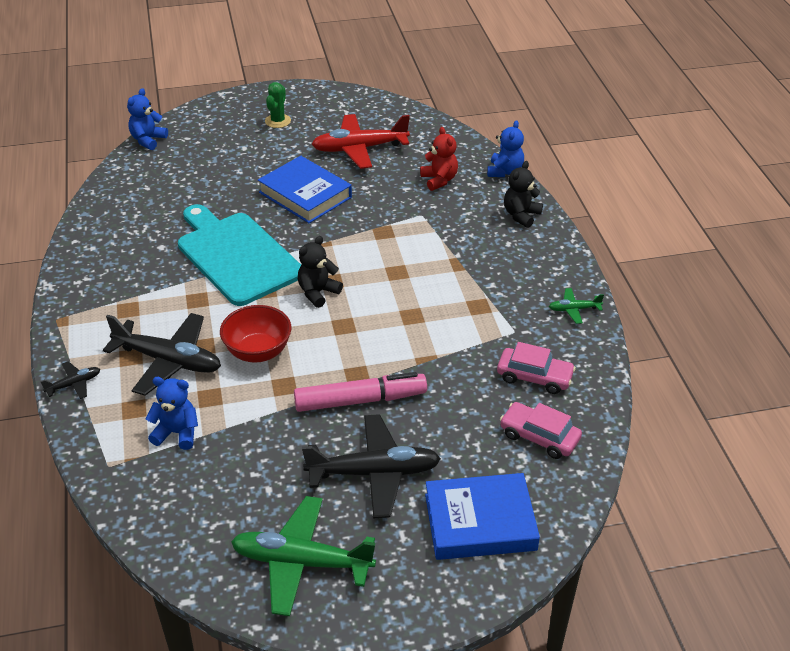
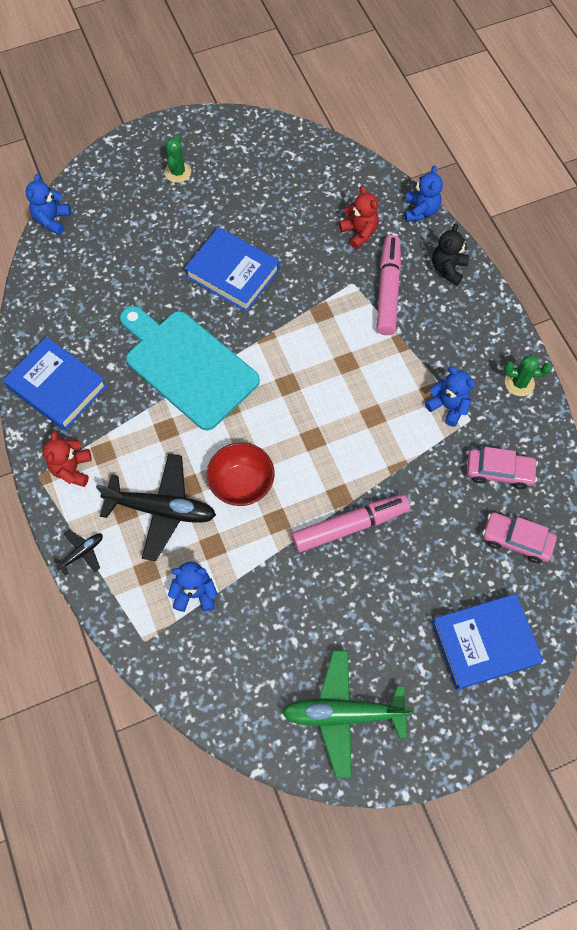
camera: 10 degrees left, 25 degrees up
black teddy bear [298,236,343,308] -> none
black plane [302,414,441,518] -> none
red plane [312,114,410,169] -> none
green plane [549,288,604,324] -> green cactus [504,354,553,396]
none -> blue book [3,337,107,431]
none -> red teddy bear [43,431,92,487]
none -> pink marker [376,235,401,335]
none -> blue teddy bear [425,367,475,427]

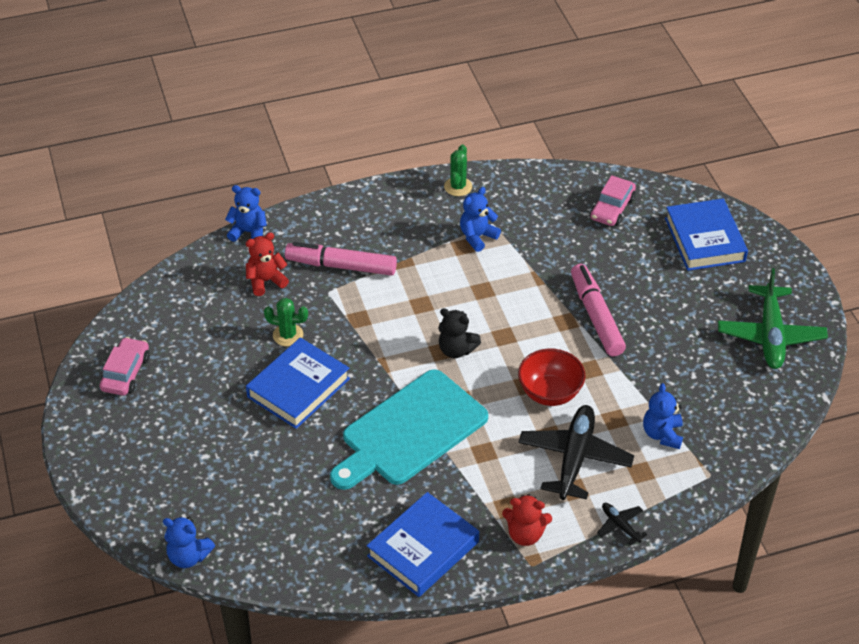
camera: 85 degrees left, 20 degrees down
green cactus [164,135,191,183] -> green cactus moved to [264,298,308,347]
black teddy bear [432,223,469,285] -> black teddy bear moved to [438,308,481,358]
pink car [467,447,538,489] -> pink car moved to [100,337,150,396]

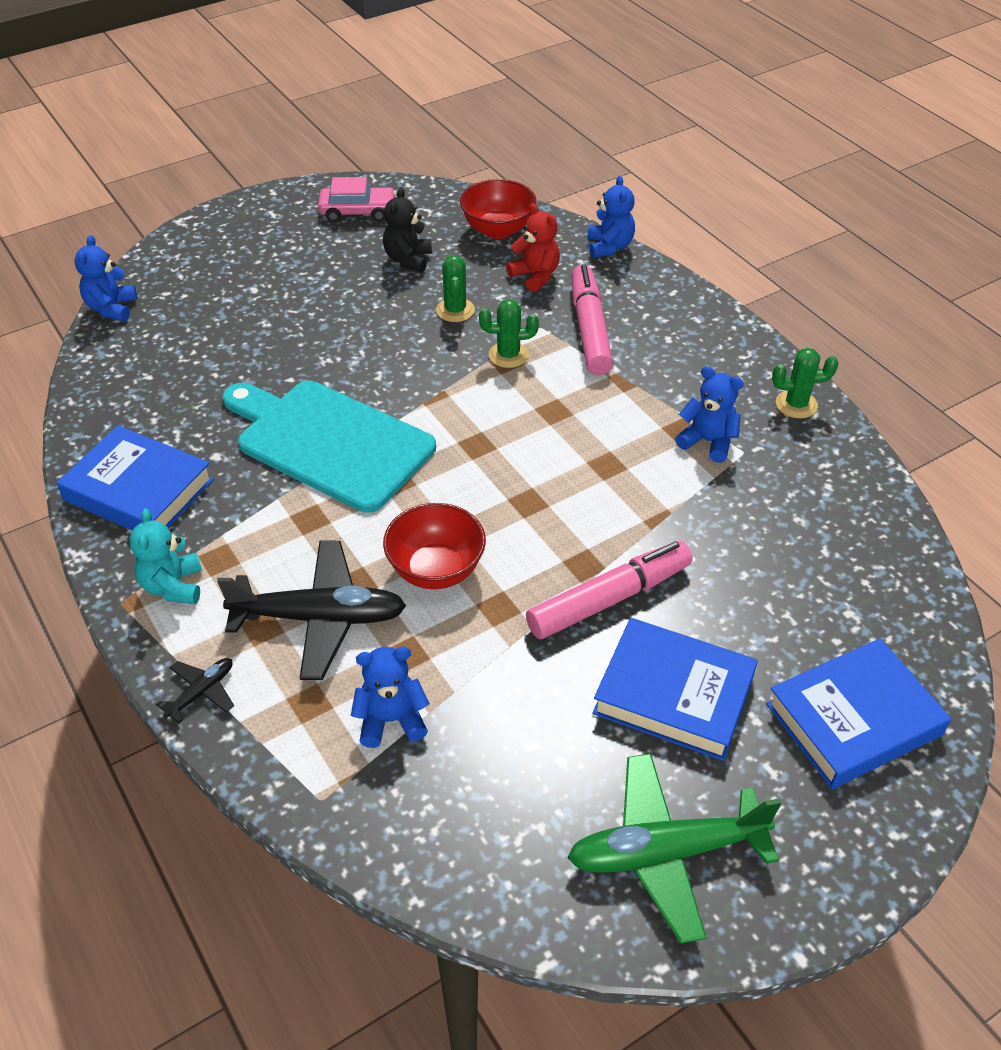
camera: 75 degrees right, 0 degrees up
blue book [246,337,350,429] -> blue book moved to [592,618,758,761]
black teddy bear [438,308,481,358] -> black teddy bear moved to [383,188,432,273]
red teddy bear [502,494,552,546] -> turquoise teddy bear [129,509,202,604]
pink car [590,175,636,226] -> none
none -> red bowl [460,179,537,239]
none -> green cactus [479,299,539,368]

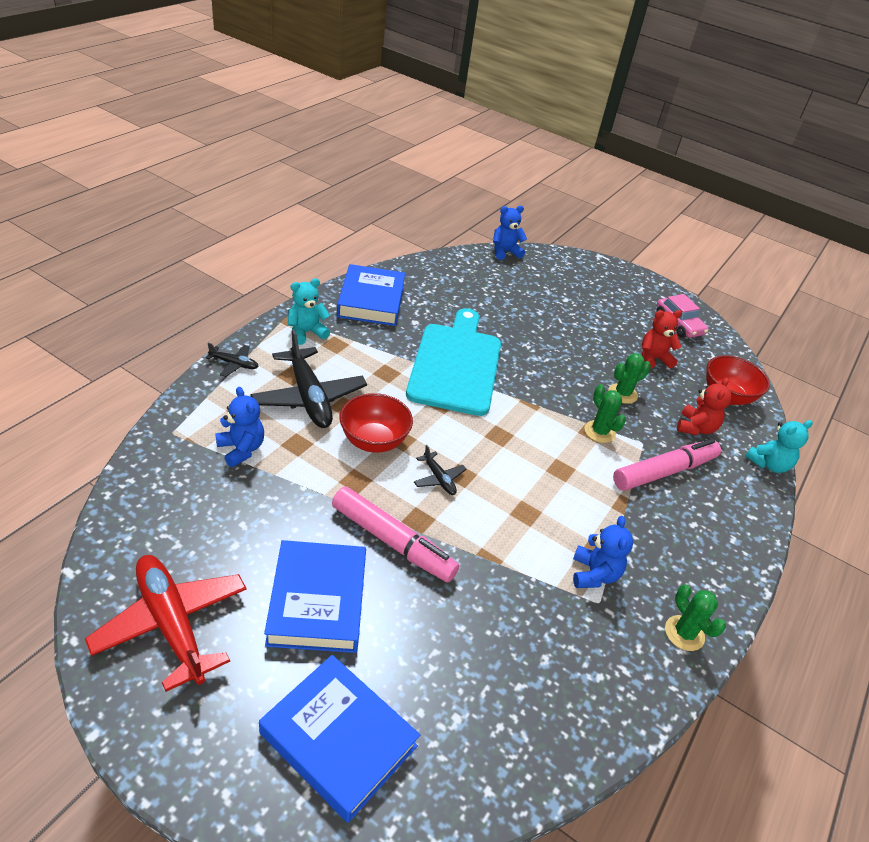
camera: 60 degrees right, 5 degrees down
black teddy bear [383,188,432,273] -> red teddy bear [642,310,682,369]
green plane [568,753,782,944] -> red plane [85,555,247,692]
blue teddy bear [587,176,635,258] -> turquoise teddy bear [746,420,813,473]
none -> black plane [414,445,466,495]

